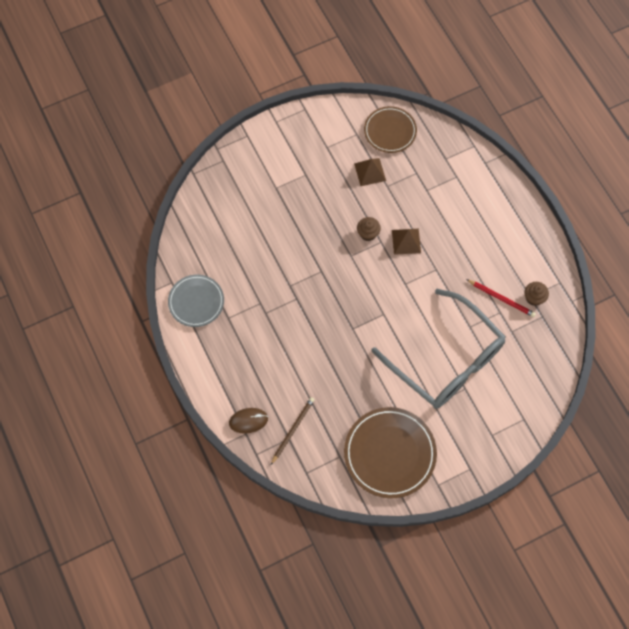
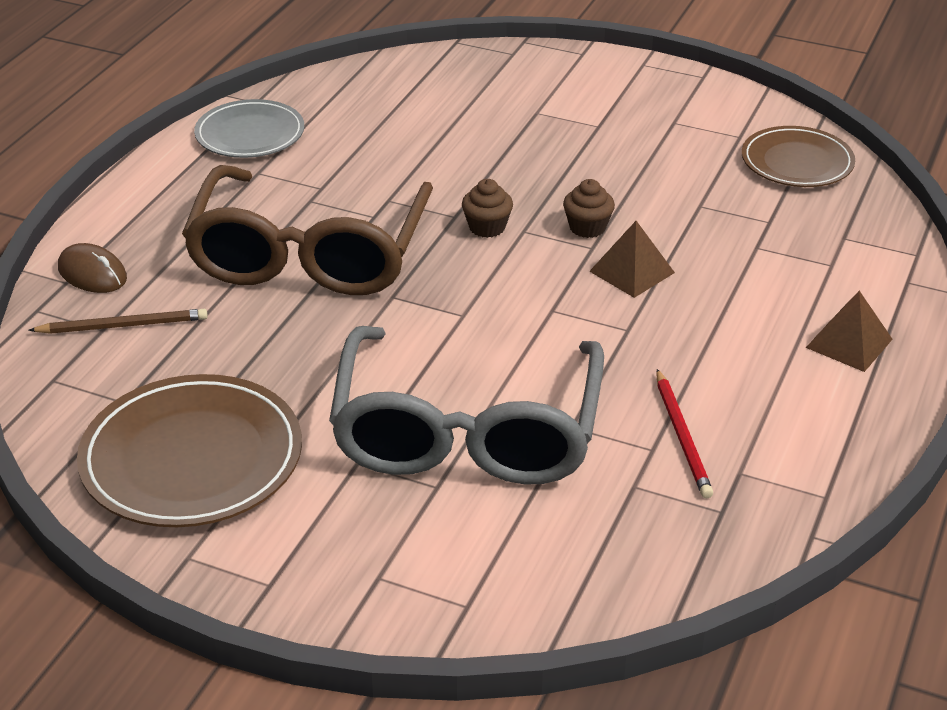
camera: 50 degrees right, 30 degrees down
brown pyramid [354,158,386,186] -> brown pyramid moved to [806,291,893,372]
brown cupcake [524,282,549,306] -> brown cupcake moved to [462,179,513,238]
none -> brown glasses [182,165,433,295]

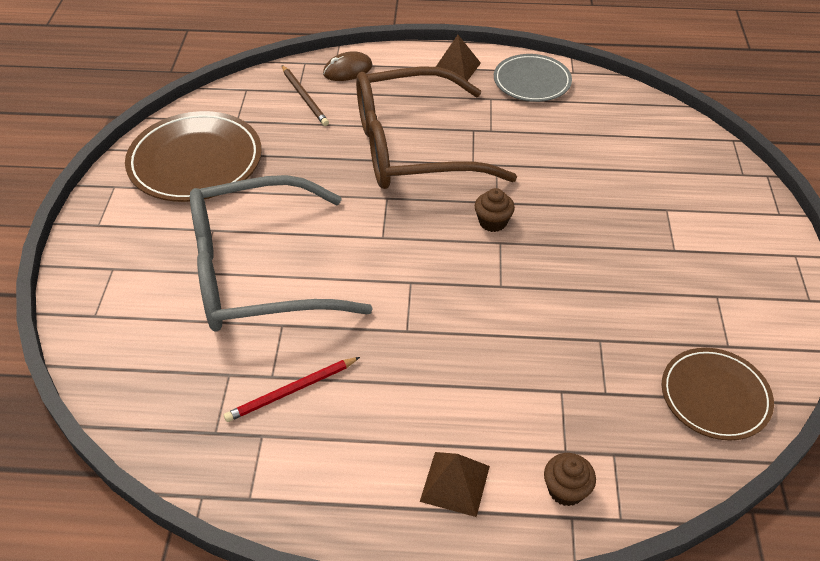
camera: 70 degrees right, 10 degrees up
brown mouse [58,243,127,293] -> brown mouse turned 45 degrees clockwise [323,52,373,81]
brown cupcake [563,179,615,238] -> brown cupcake moved to [544,453,596,506]
brown pyramid [589,221,675,298] -> brown pyramid moved to [436,35,481,81]

